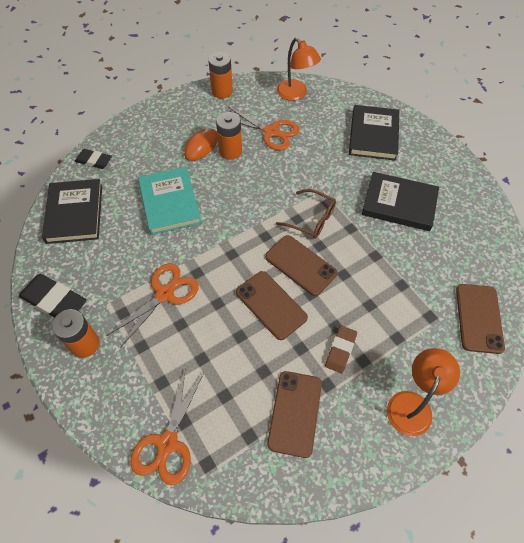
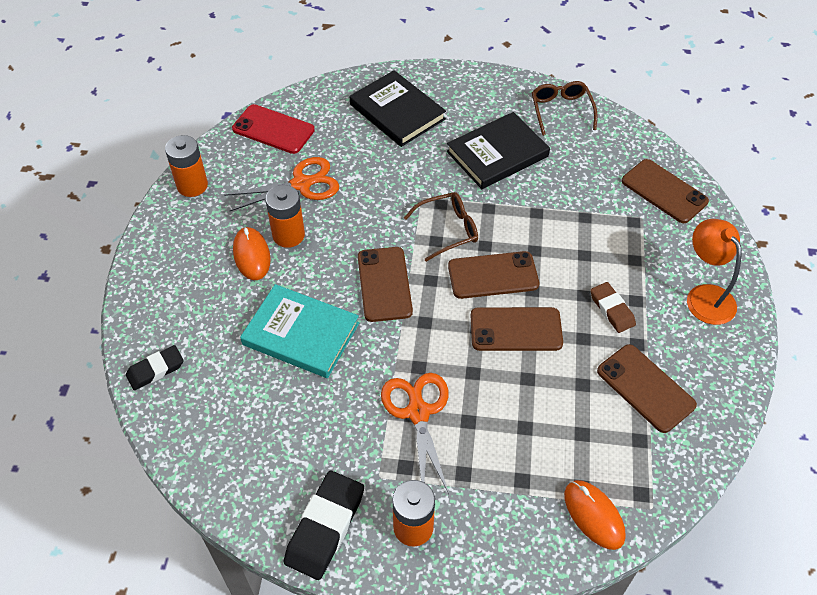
camera: 50 degrees left, 5 degrees down
black eraser [19,274,87,318] -> black eraser turned 45 degrees counterclockwise [284,470,364,580]
black book [42,179,102,244] -> none
orange scissors [130,367,204,485] -> orange mouse [564,480,626,550]
orange lamp [277,38,321,101] -> red phone [232,104,315,154]
none -> brown phone [358,247,413,322]
none -> brown glasses [532,81,597,136]

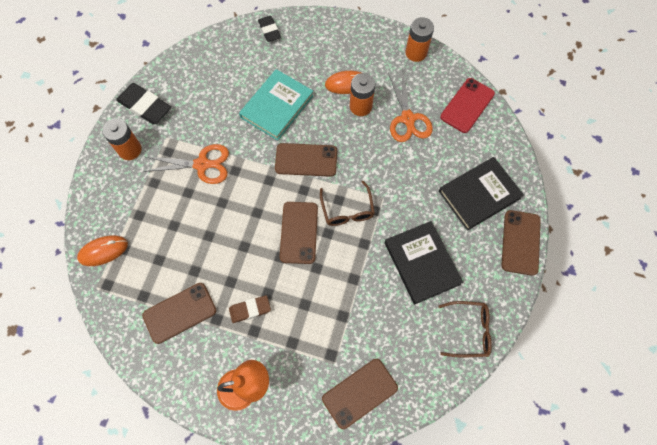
camera: 100 degrees right, 15 degrees up
brown phone [471,307,563,351] -> brown phone moved to [501,210,541,276]

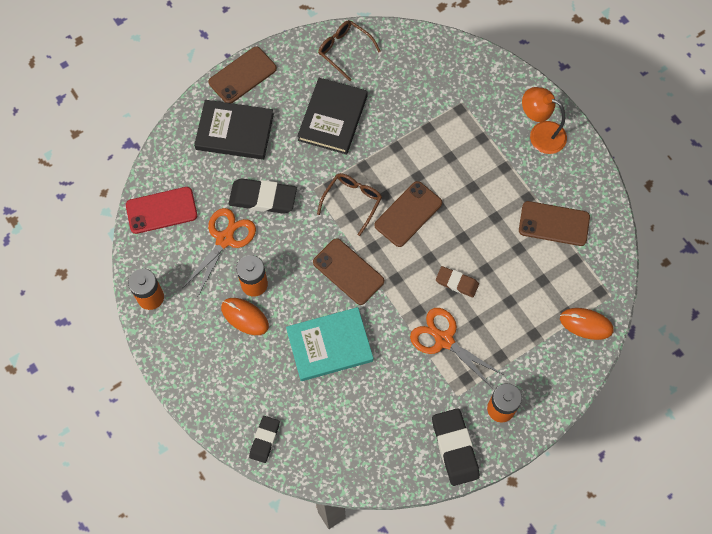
camera: 140 degrees left, 0 degrees up
brown eraser [229,295,271,323] -> brown eraser moved to [436,266,479,298]
brown phone [322,359,398,429] -> none
none -> black eraser [229,179,297,214]

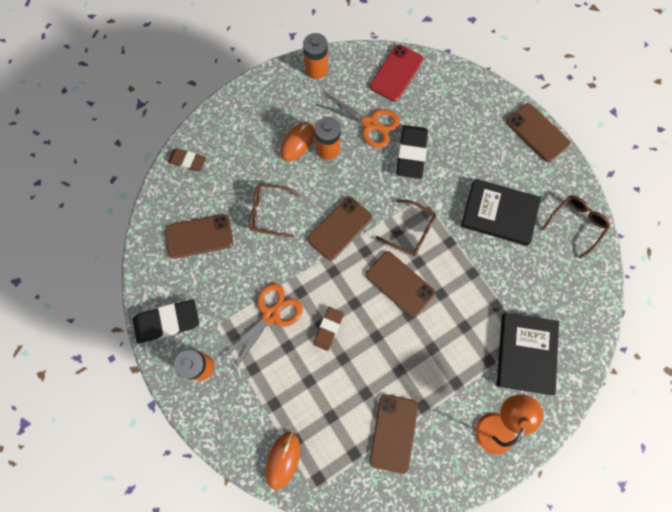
camera: 90 degrees right, 5 degrees up
red phone [126,187,198,234] -> red phone turned 45 degrees clockwise [370,45,423,102]
black book [194,100,274,160] -> black book moved to [497,313,559,395]
black eraser [249,416,280,463] -> brown eraser [168,148,206,172]
turquoise book [286,307,373,381] -> brown glasses [249,184,300,238]
none -> brown phone [165,214,233,259]

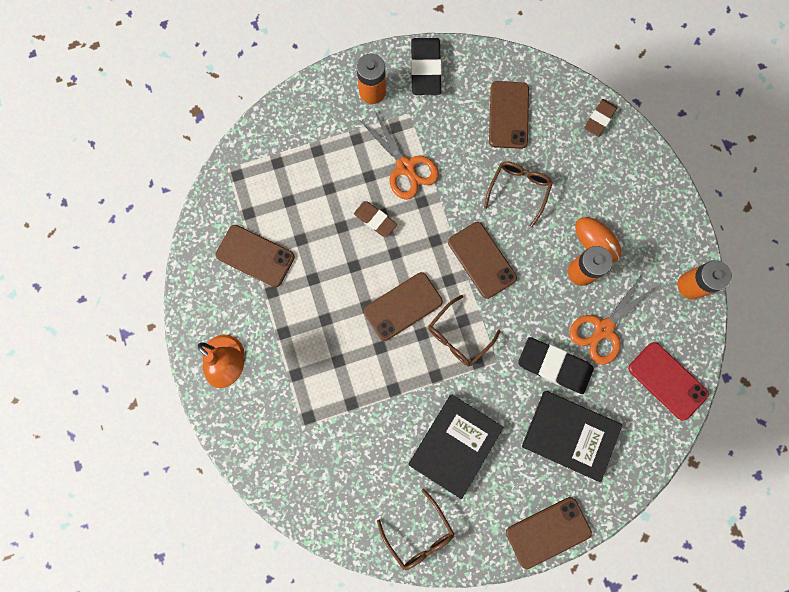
camera: 105 degrees right, 5 degrees up
orange mouse [266,432,300,490] -> none
black book [497,313,559,395] -> black book moved to [522,391,622,482]

